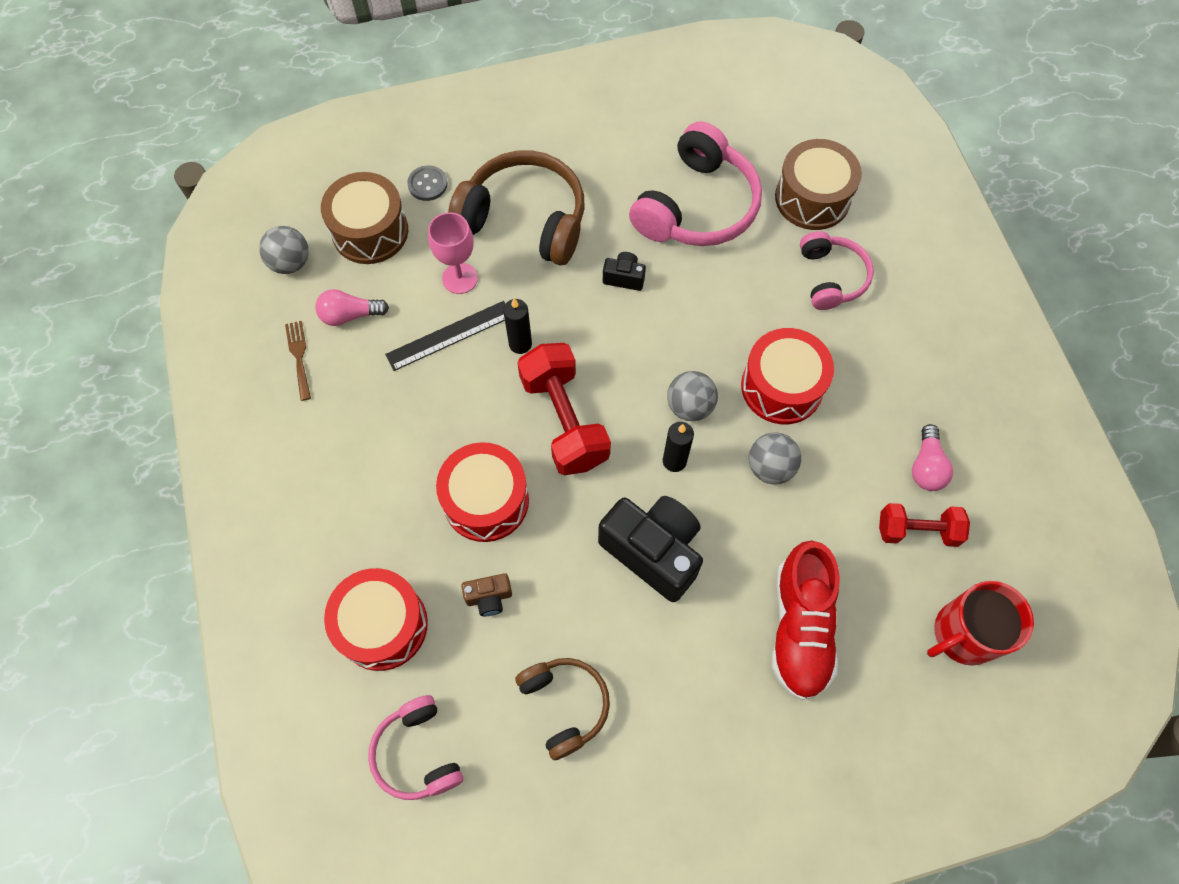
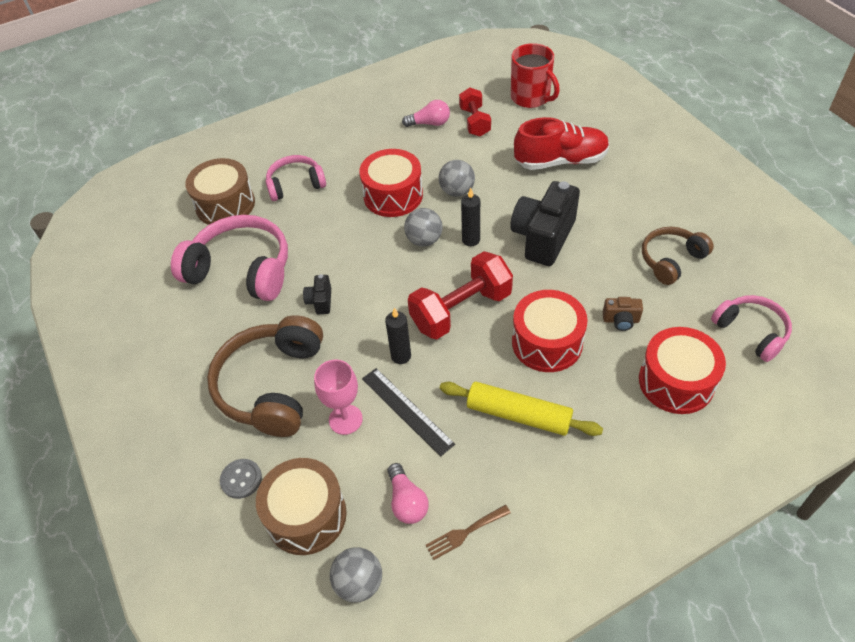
camera: 100 degrees left, 15 degrees down
pink headphones [368,695,463,800] -> pink headphones turned 90 degrees counterclockwise [711,295,792,362]
brown camera [461,573,512,616] -> brown camera turned 120 degrees clockwise [603,297,643,331]
none -> yellow rolling pin [440,382,603,436]

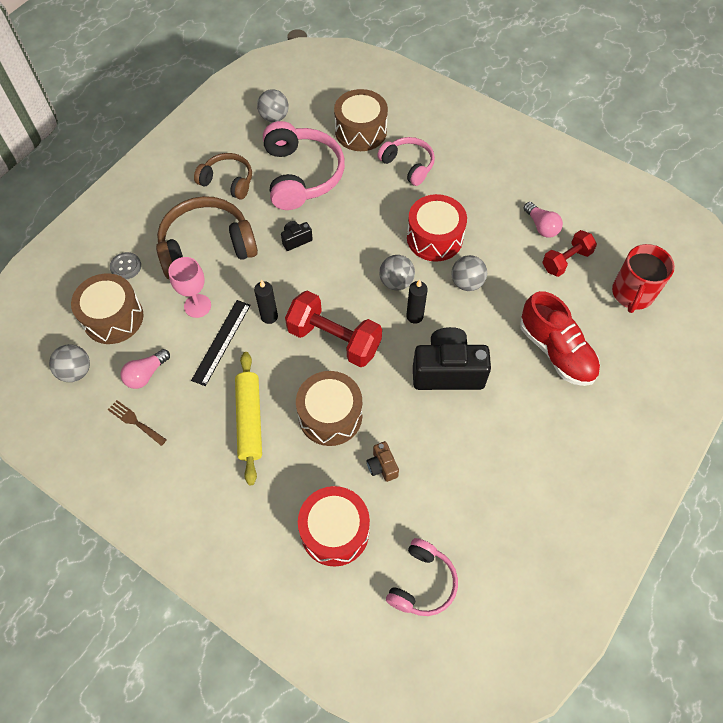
camera: 60 degrees right, 10 degrees up
red drum [512,290,588,372] -> brown drum [296,371,362,446]
brown headphones [642,227,714,285] -> brown headphones moved to [194,153,252,200]
none -> grey ball [257,89,289,122]

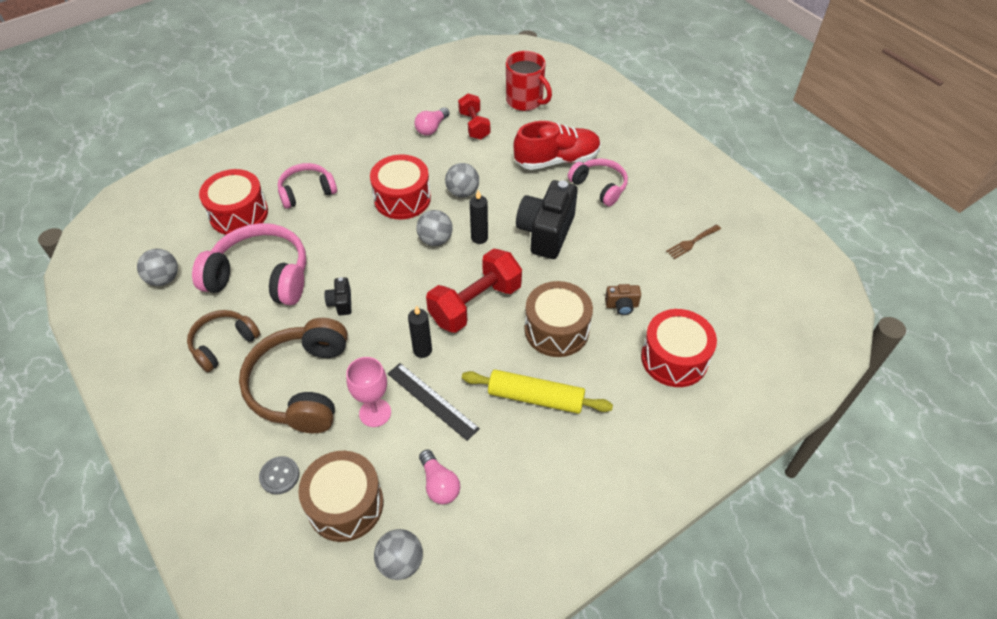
camera: 70 degrees left, 10 degrees down
brown fork [108,400,167,446] -> brown fork moved to [666,224,721,259]
brown drum [334,89,388,151] -> red drum [199,169,268,235]
pink headphones [386,538,458,616] -> pink headphones moved to [568,158,628,206]
pink light bulb [524,202,563,238] -> pink light bulb turned 135 degrees clockwise [414,107,450,136]

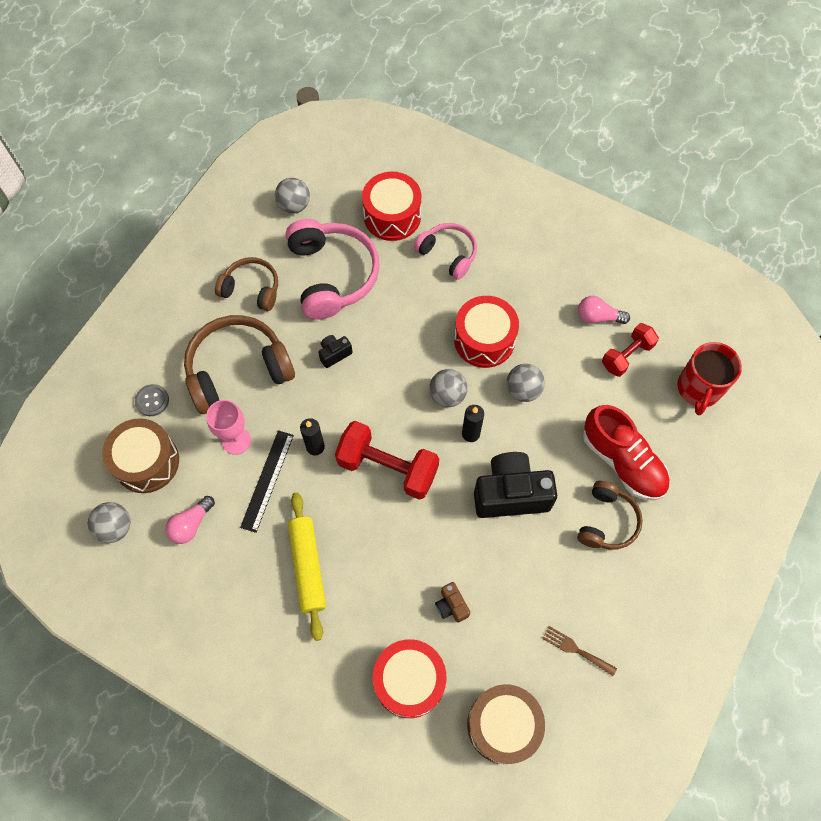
camera: 65 degrees right, 15 degrees up
brown drum [525,281,593,357] -> brown drum moved to [467,684,545,764]
pink headphones [568,158,628,206] -> brown headphones [577,481,643,550]

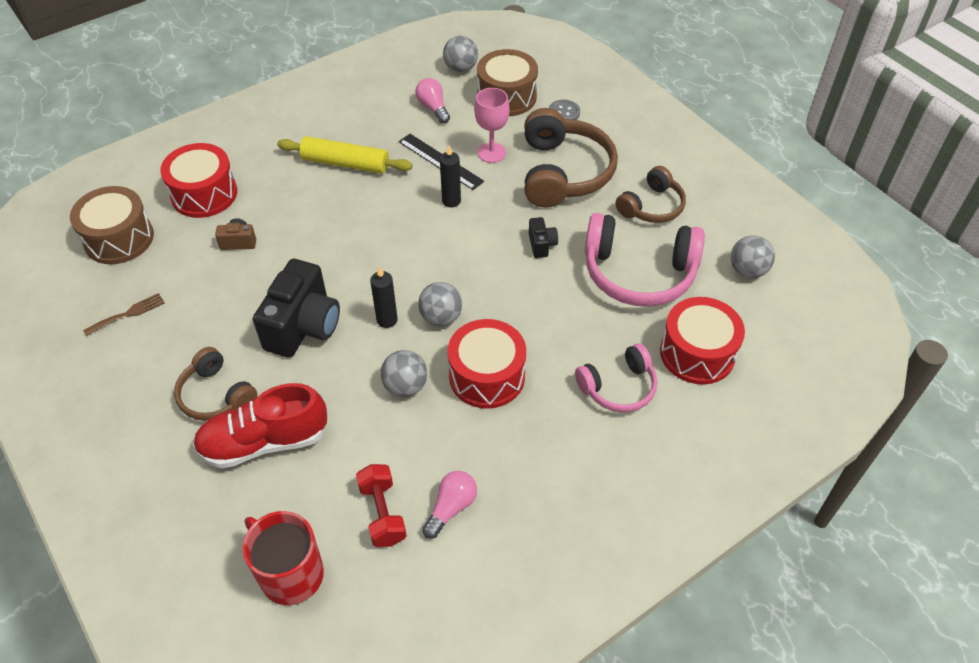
camera: 115 degrees right, 15 degrees down
red dumbbell [335,421,439,500] -> none

